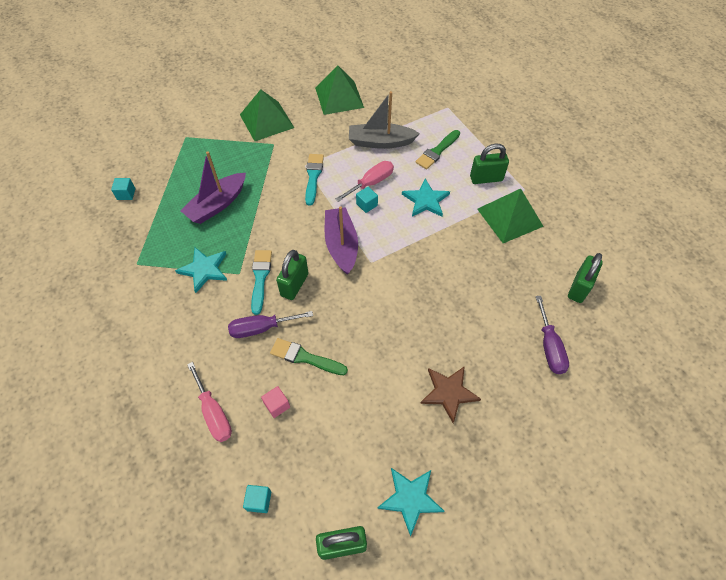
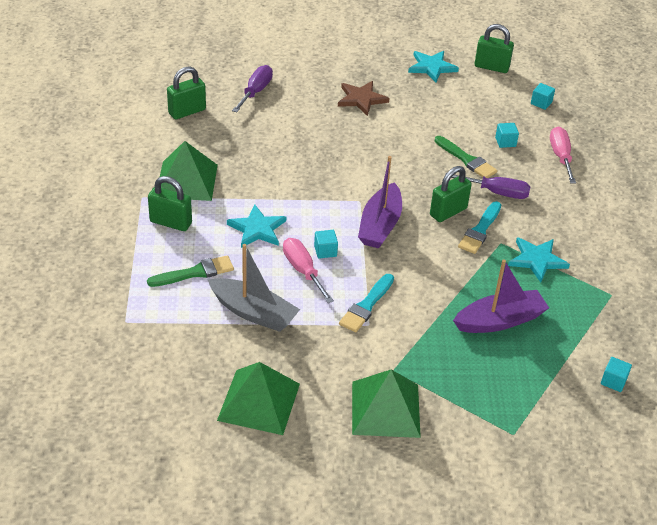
camera: 155 degrees left, 15 degrees down
pink cube [261,386,290,418] -> turquoise cube [495,123,519,148]
pink screwdriver [335,161,394,202] -> pink screwdriver turned 75 degrees clockwise [283,238,334,303]

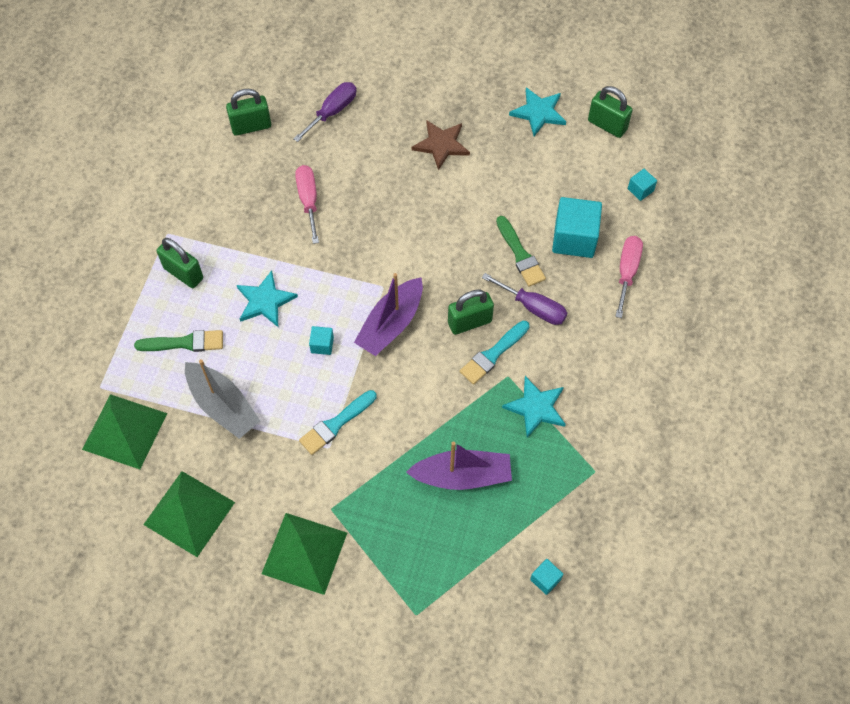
camera: 20 degrees right, 20 degrees up
green pyramid [160,141,218,201] -> green pyramid moved to [82,394,167,469]
pink screwdriver [283,238,334,303] -> pink screwdriver moved to [295,165,319,244]
turquoise cube [495,123,519,148] -> turquoise cube [552,197,602,258], size x2.09

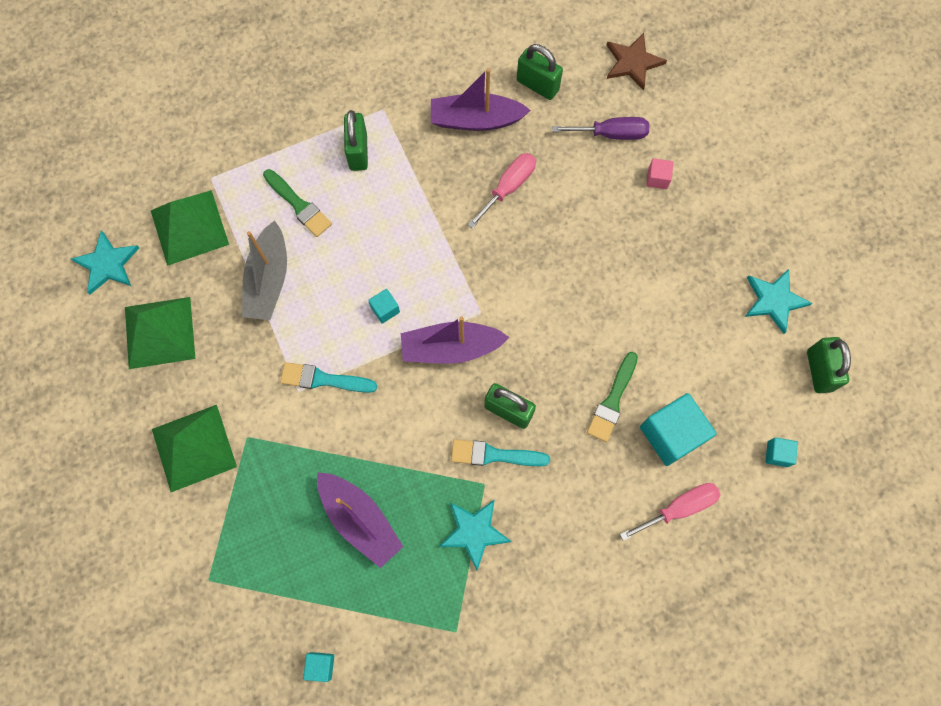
camera: 50 degrees right, 10 degrees up
turquoise star [237,270,298,327] -> turquoise star moved to [71,230,139,294]
brown star [412,120,470,171] -> brown star moved to [607,33,667,91]
purple screwdriver [482,273,567,325] -> none
none -> purple boat [431,68,531,131]
none -> pink cube [646,158,674,189]

